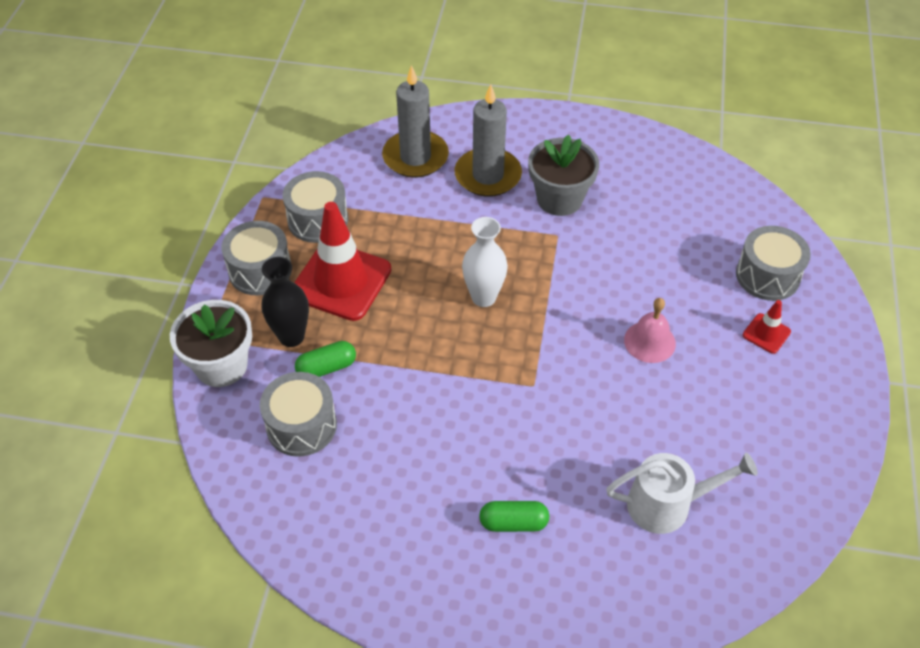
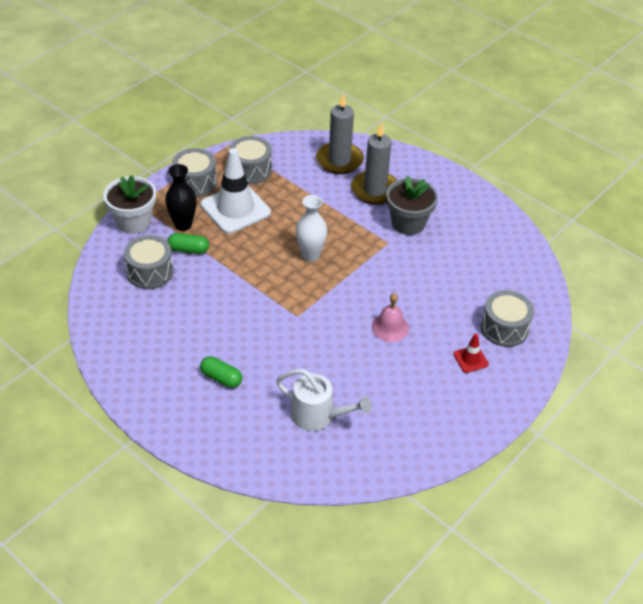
camera: 30 degrees right, 5 degrees down
red traffic cone [294,202,391,321] -> white traffic cone [200,148,271,234]

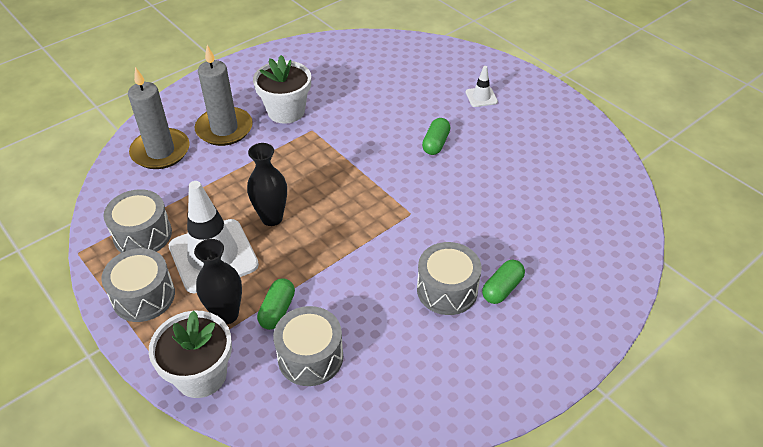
camera: 80 degrees left, 0 degrees up
white watering can [276,369,372,431] -> none
white vase [296,195,327,262] -> none
pink bell [372,293,409,342] -> green capsule [422,118,450,155]
grey flower pot [386,176,438,235] -> white flower pot [253,55,311,124]
red traffic cone [453,333,489,373] -> white traffic cone [466,66,498,107]
grey drum [481,290,534,347] -> grey drum moved to [417,242,482,315]
none -> black vase [247,143,287,226]

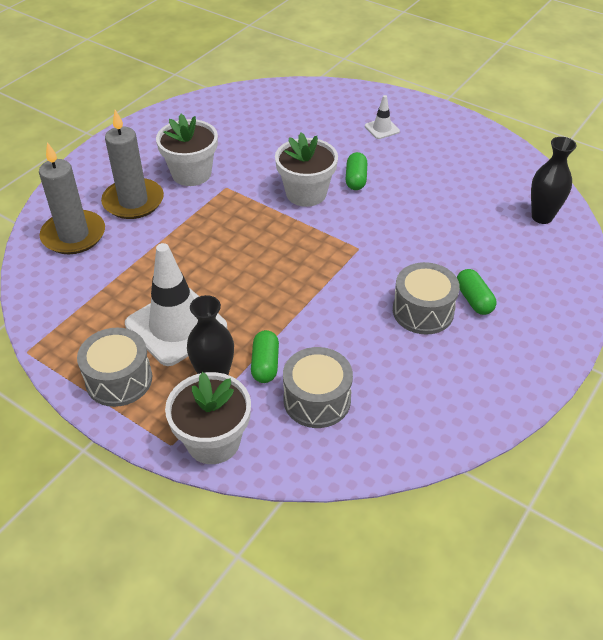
camera: 15 degrees left, 0 degrees up
grey drum [103,189,172,253] -> none
black vase [247,143,287,226] -> black vase moved to [531,137,577,224]
green capsule [482,260,525,304] -> green capsule turned 45 degrees counterclockwise [457,269,496,315]
none -> white flower pot [275,132,338,207]

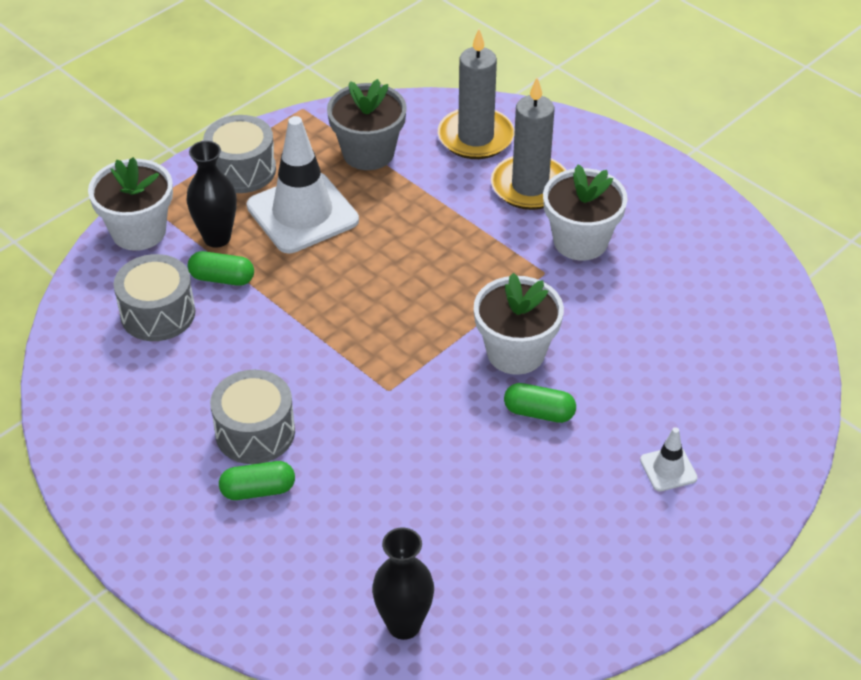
camera: 100 degrees right, 0 degrees up
none -> grey flower pot [327,79,407,170]

